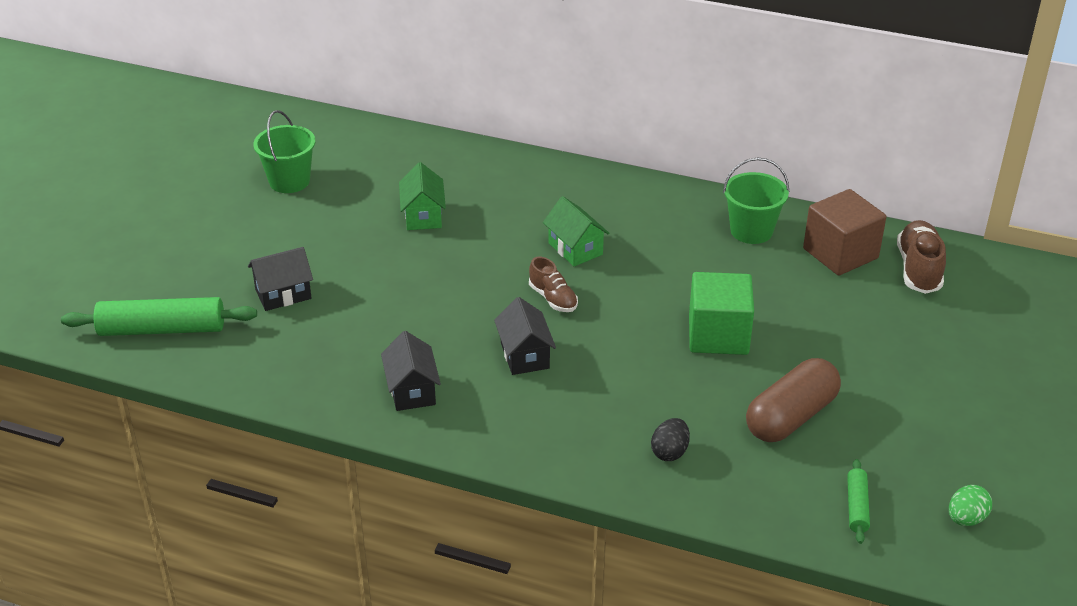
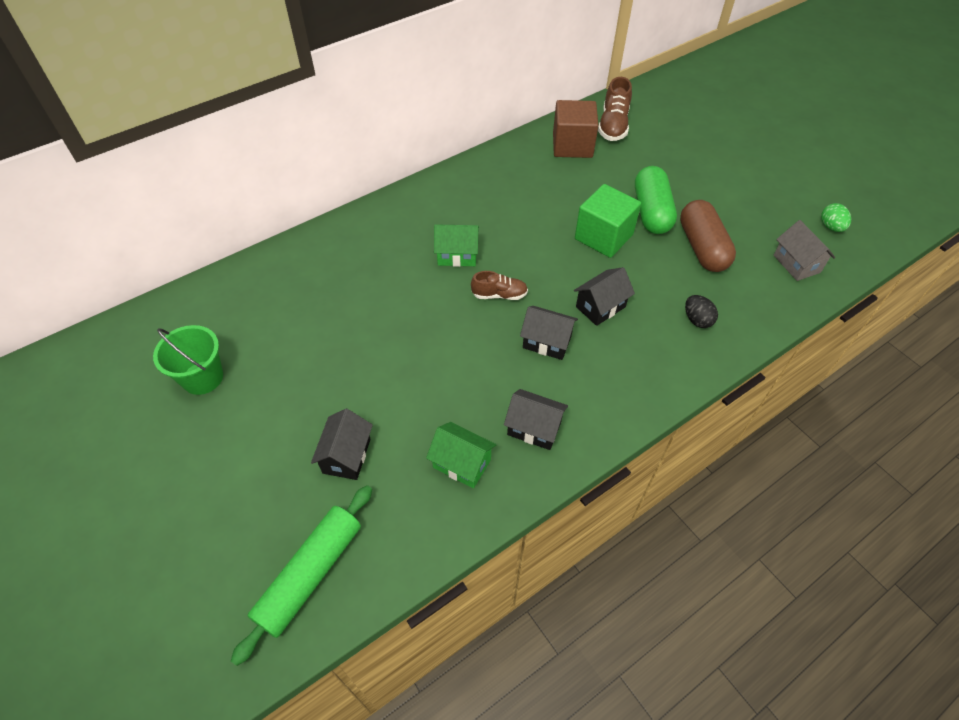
camera: 55 degrees left, 15 degrees up
green house [399,162,446,230] -> green house moved to [426,422,496,488]
green bucket [723,158,789,244] -> none
green rolling pin [847,459,870,544] -> grey house [774,220,835,281]
brown shoe [897,220,946,294] -> brown shoe turned 120 degrees counterclockwise [598,77,632,141]
none -> black house [574,267,635,326]
none -> green capsule [635,166,677,234]

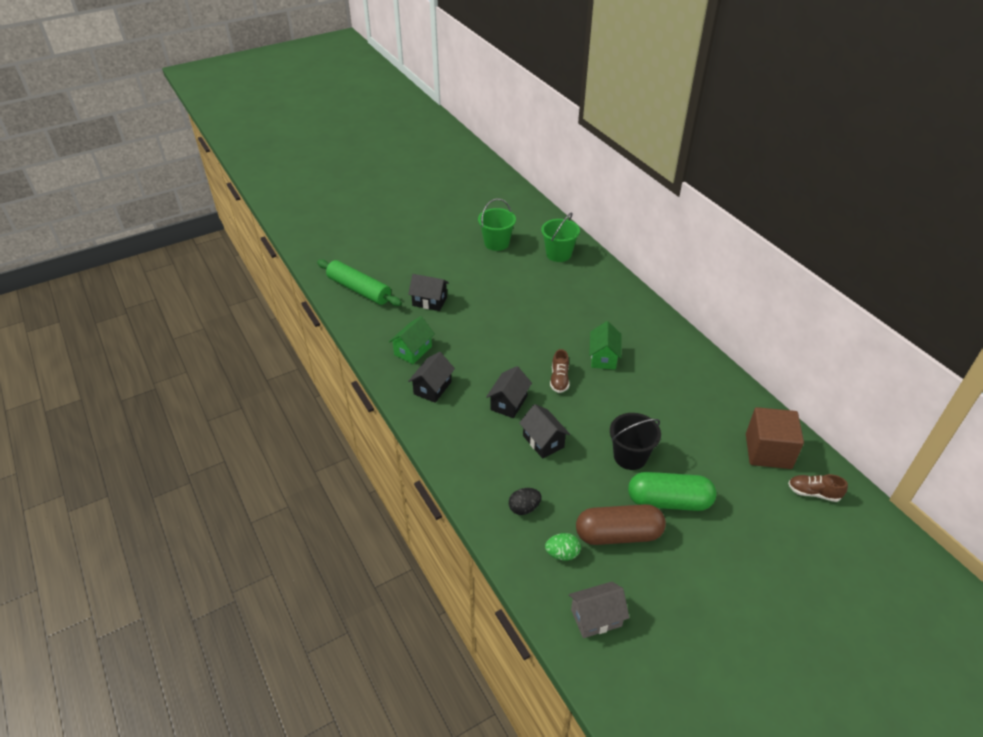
camera: 95 degrees right, 10 degrees down
green cube [575,184,641,258] -> black bucket [610,413,661,470]
brown shoe [598,77,632,141] -> brown shoe [788,474,848,502], size x0.65
green egg [821,203,851,232] -> green egg moved to [545,533,581,560]
none -> green bucket [541,212,580,262]

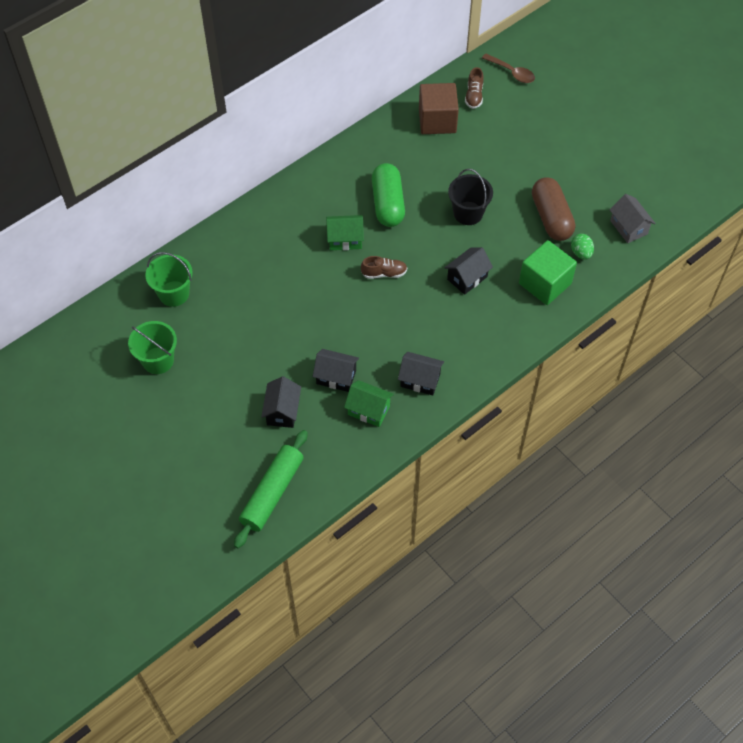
camera: 100 degrees left, 15 degrees up
black house [486,366,532,418] -> black house moved to [313,349,359,392]
black egg [509,488,541,515] -> green cube [519,240,577,305]
green capsule [628,472,716,511] -> green capsule moved to [372,163,405,227]
none -> brown spoon [482,54,535,83]

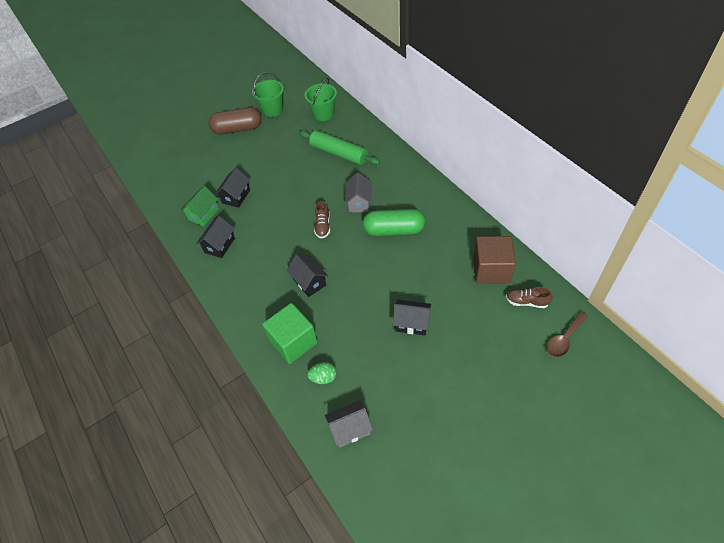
camera: 100 degrees right, 5 degrees down
green rolling pin [234,430,308,548] -> green rolling pin moved to [299,130,380,165]
black house [261,376,301,428] -> black house moved to [393,300,431,335]
green house [326,215,364,250] -> grey house [345,173,372,213]
black bucket [448,169,493,225] -> none
brown capsule [532,177,575,241] -> brown capsule moved to [208,107,262,134]

